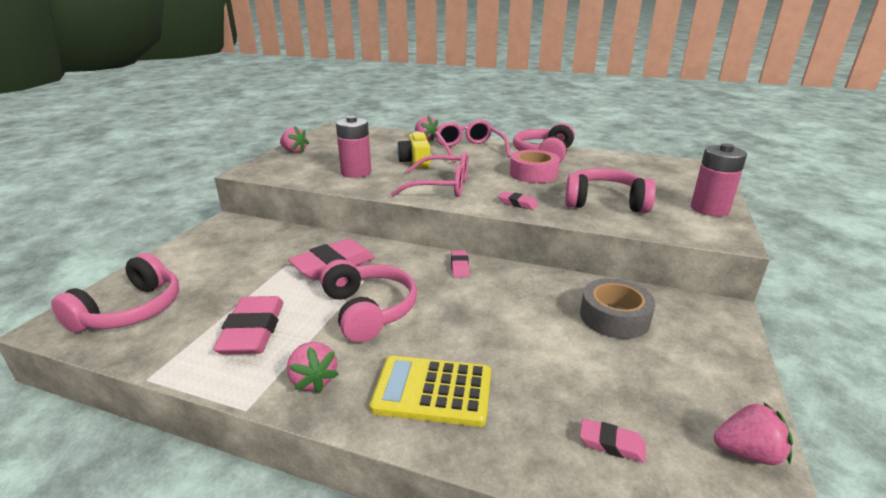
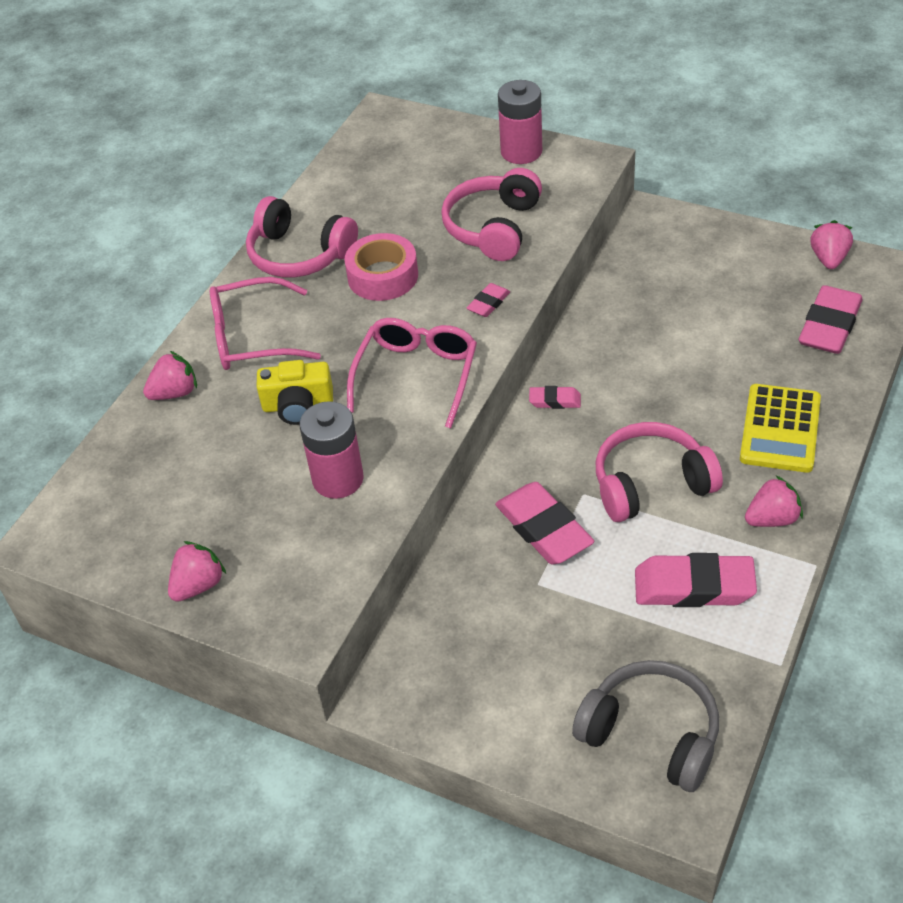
camera: 80 degrees left, 20 degrees up
pink headphones [51,253,179,333] -> grey headphones [572,660,719,792]
grey tape [580,278,655,339] -> none
pink eraser [580,419,646,463] -> pink eraser [799,285,862,354], size x2.02

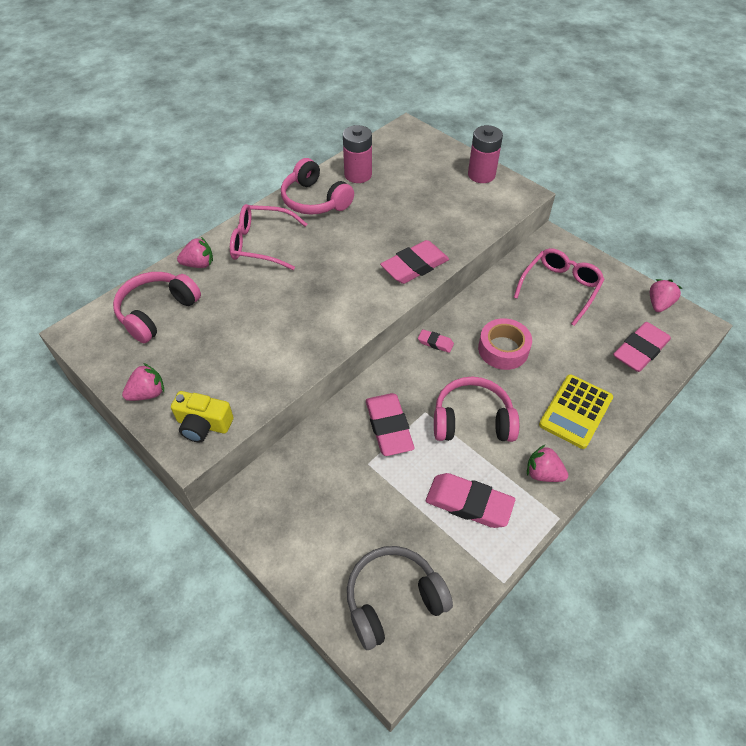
camera: 15 degrees right, 5 degrees up
yellow camera [257,360,333,425] -> yellow camera moved to [171,391,233,442]
pink battery [300,401,364,499] -> pink battery moved to [343,125,372,183]
pink tape [344,233,418,301] -> pink tape moved to [478,318,532,370]
pink glasses [347,318,477,428] -> pink glasses moved to [513,248,605,326]
pink headphones [441,168,542,261] -> pink headphones moved to [113,272,201,343]
pink eraser [467,283,510,317] -> pink eraser [380,240,449,284], size x2.02
grey headphones [572,660,719,792] -> grey headphones turned 75 degrees counterclockwise [347,546,453,650]
pink strawberry [745,475,803,527] -> pink strawberry turned 150 degrees counterclockwise [527,445,568,482]

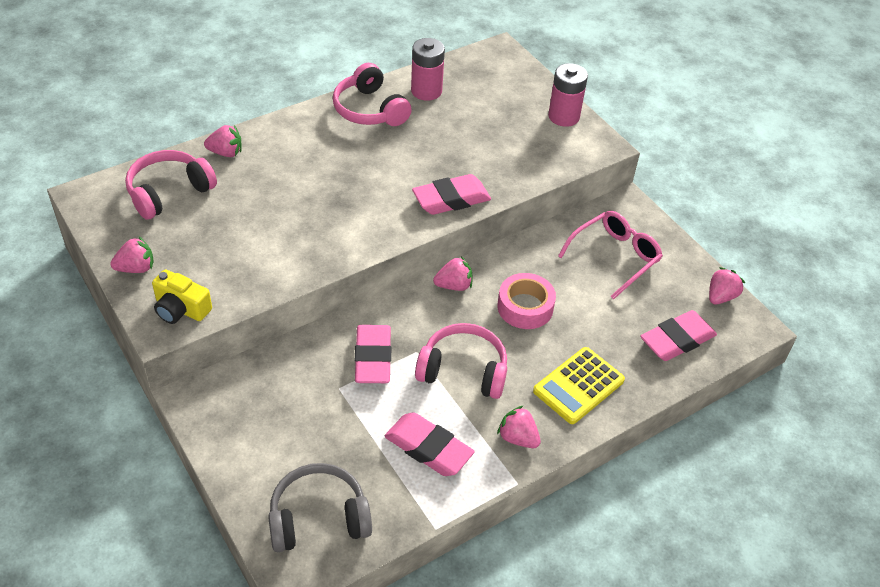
camera: 10 degrees right, 5 degrees down
pink glasses [230,204,307,270] -> none
pink eraser [418,329,454,353] -> pink strawberry [433,256,473,291]

